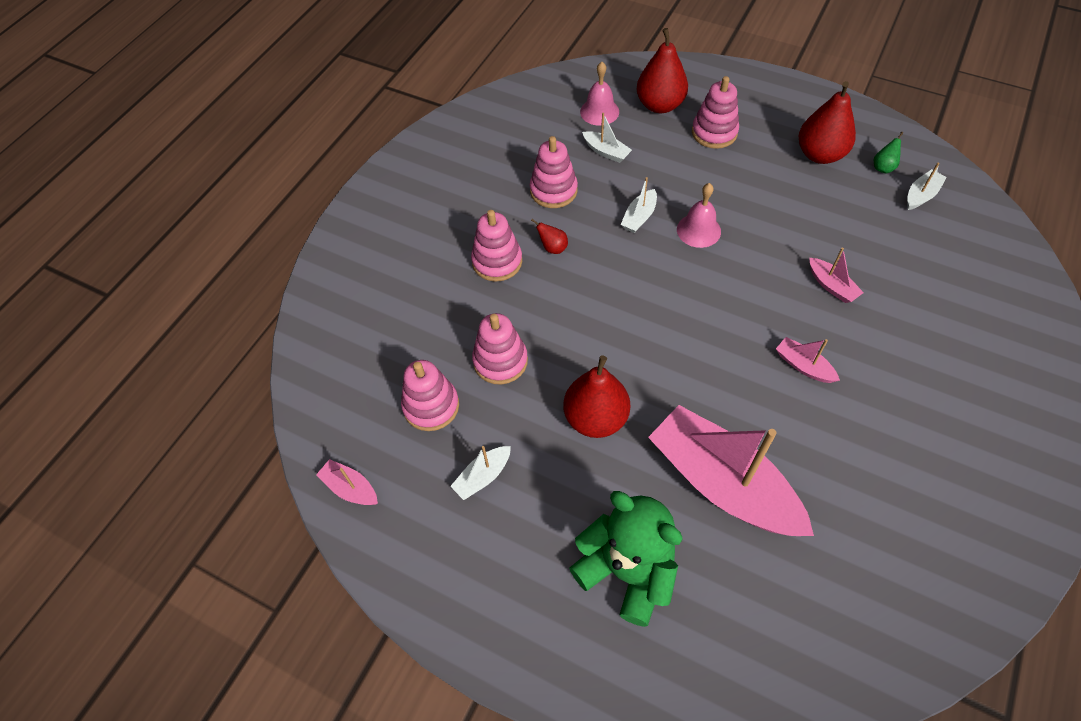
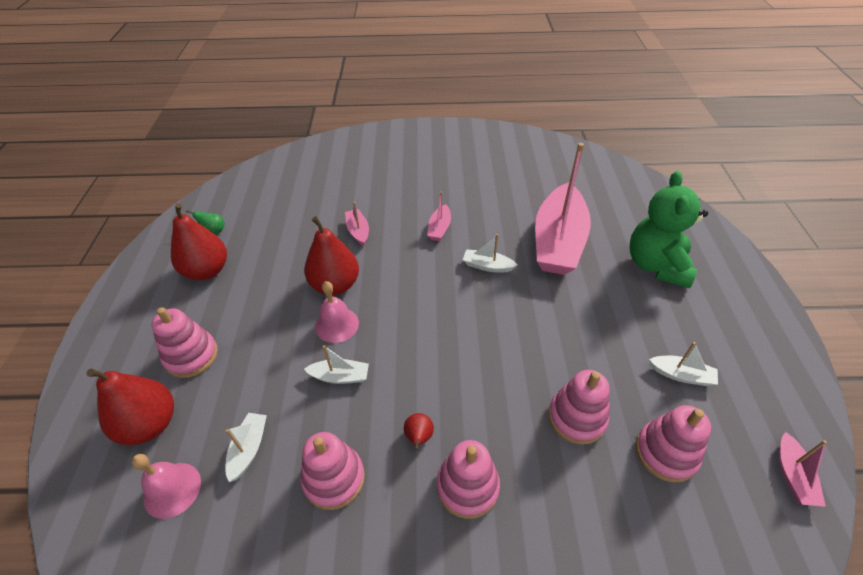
camera: 120 degrees left, 10 degrees down
red pear [563,355,630,438] -> red pear moved to [304,216,359,295]
pink boat [809,248,864,303] -> pink boat turned 45 degrees counterclockwise [345,202,369,246]
white boat [907,162,947,210] -> white boat moved to [463,234,517,272]

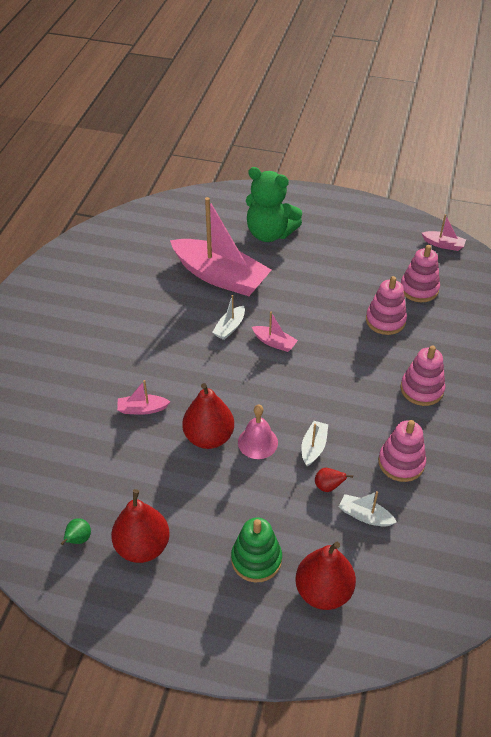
camera: 75 degrees left, 0 degrees up
pink bell [131,454,201,519] -> none
pink stacking toy [151,307,218,378] -> green stacking toy [231,518,282,582]
red pear [404,413,434,450] -> red pear moved to [315,468,353,492]
pink boat [427,191,451,241] -> pink boat moved to [252,311,298,352]
white boat [649,342,718,386] -> none

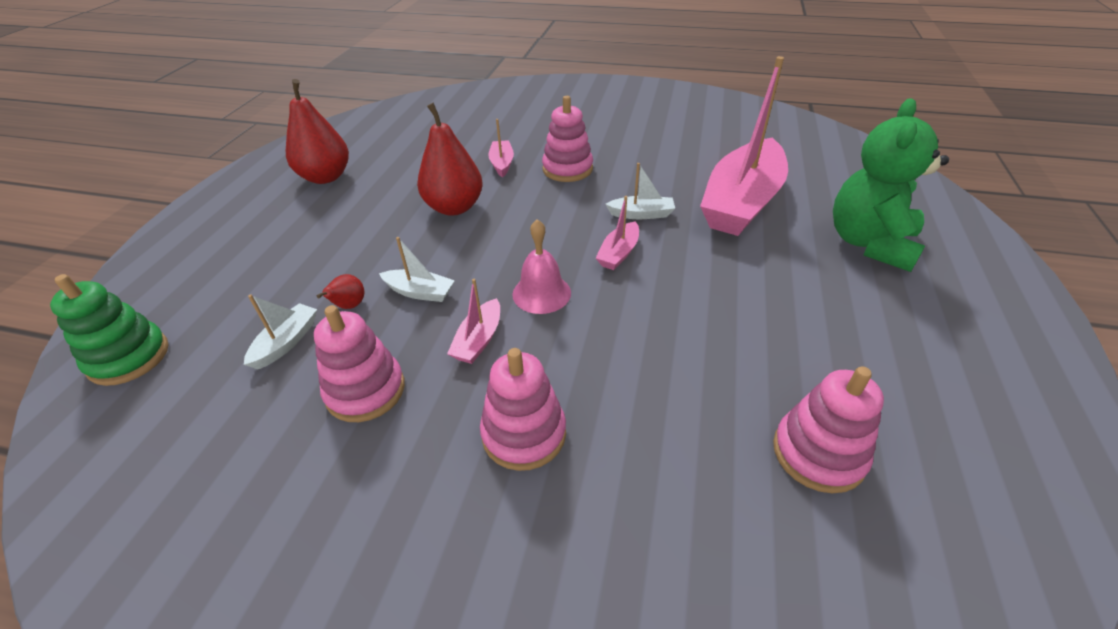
camera: 90 degrees right, 5 degrees down
green pear [61,518,91,545] -> none
white boat [212,295,245,340] -> white boat turned 150 degrees clockwise [606,163,675,219]
green stacking toy [231,518,282,582] -> green stacking toy moved to [50,274,168,386]
pink bell [238,405,278,459] -> pink bell moved to [512,219,571,314]
red pear [295,542,356,610] -> none
pink stacking toy [366,276,407,335] -> pink stacking toy moved to [542,96,593,182]
pink boat [422,214,466,251] -> pink boat moved to [447,279,500,364]

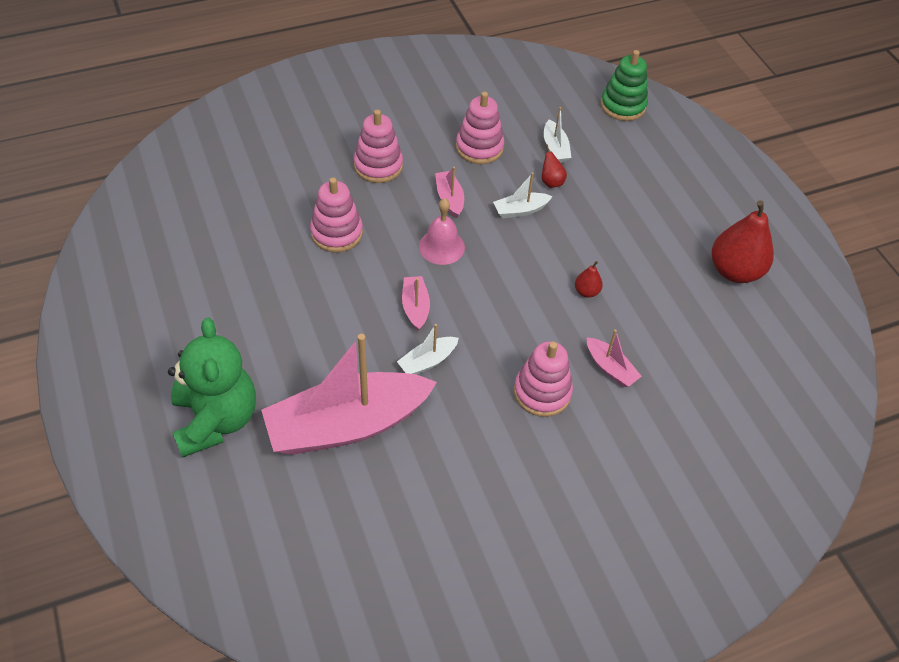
camera: 140 degrees right, 10 degrees up
red pear [417,103,483,216] -> red pear [575,261,603,298], size x0.45
pink boat [700,56,788,236] -> pink boat turned 105 degrees counterclockwise [261,334,437,455]
pink stacking toy [773,366,884,493] -> pink stacking toy moved to [310,177,363,252]

